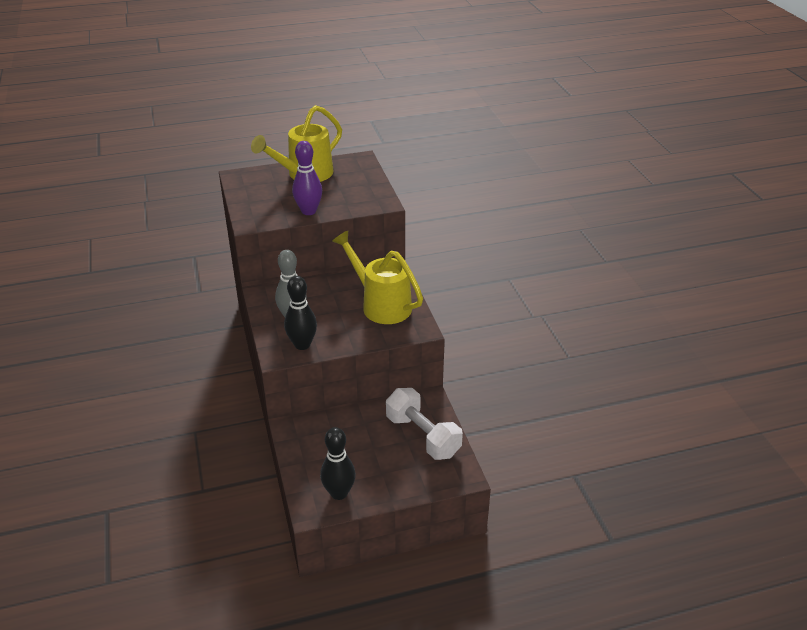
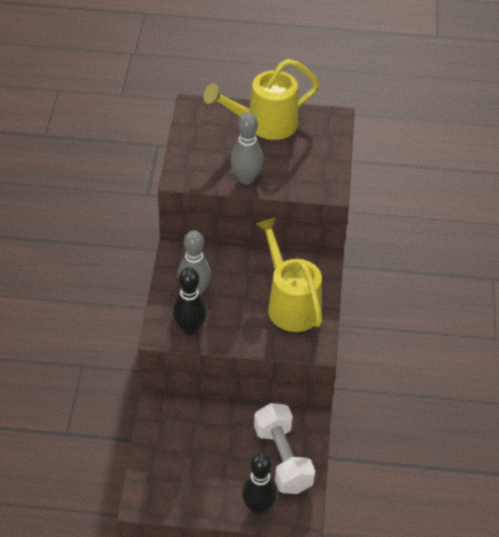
camera: 20 degrees right, 10 degrees up
purple bowling pin [292,141,322,215] -> grey bowling pin [230,113,264,185]
black bowling pin [320,427,356,500] -> black bowling pin moved to [242,453,277,515]

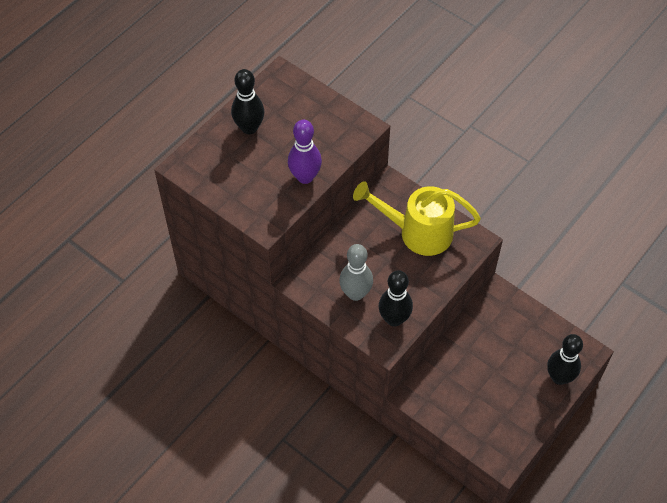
camera: 55 degrees left, 10 degrees up
yellow watering can [203,59,319,140] -> black bowling pin [231,69,264,134]
grey bowling pin [230,113,264,185] -> purple bowling pin [288,120,322,184]
white dumbbell [254,403,315,494] -> none

